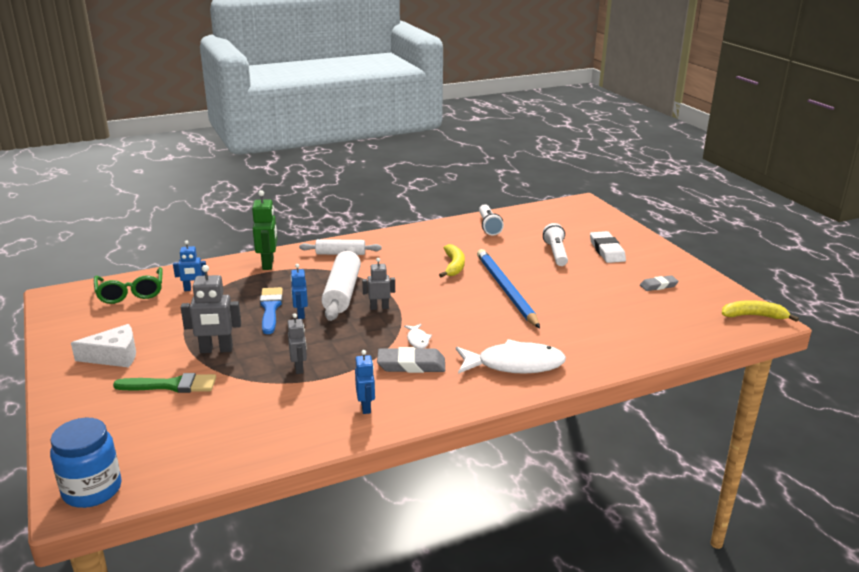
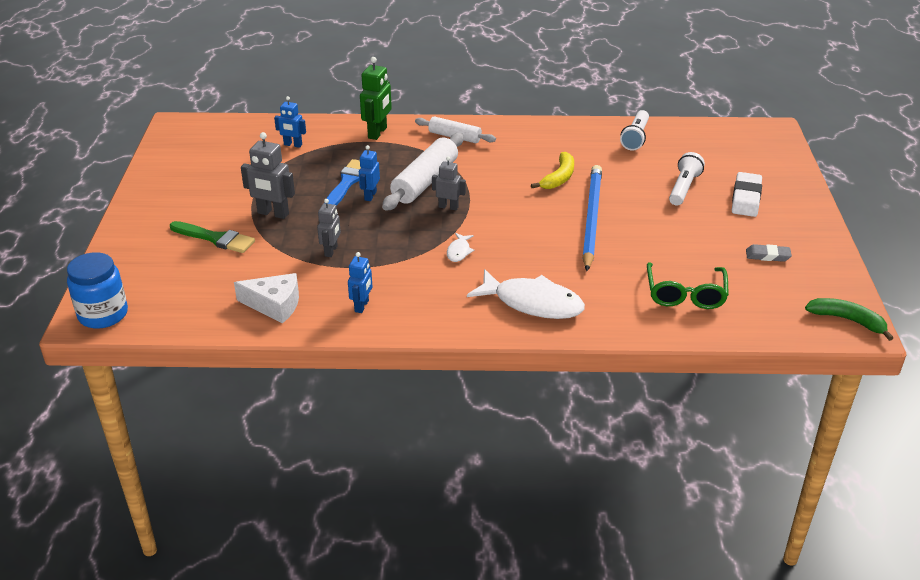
camera: 25 degrees right, 10 degrees up
white cheese [71,324,136,367] -> white cheese moved to [234,273,299,324]
green glasses [94,267,163,304] -> green glasses moved to [647,262,729,309]
grey eraser [377,347,445,373] -> none
yellow banana [722,300,799,322] -> green banana [805,298,893,341]

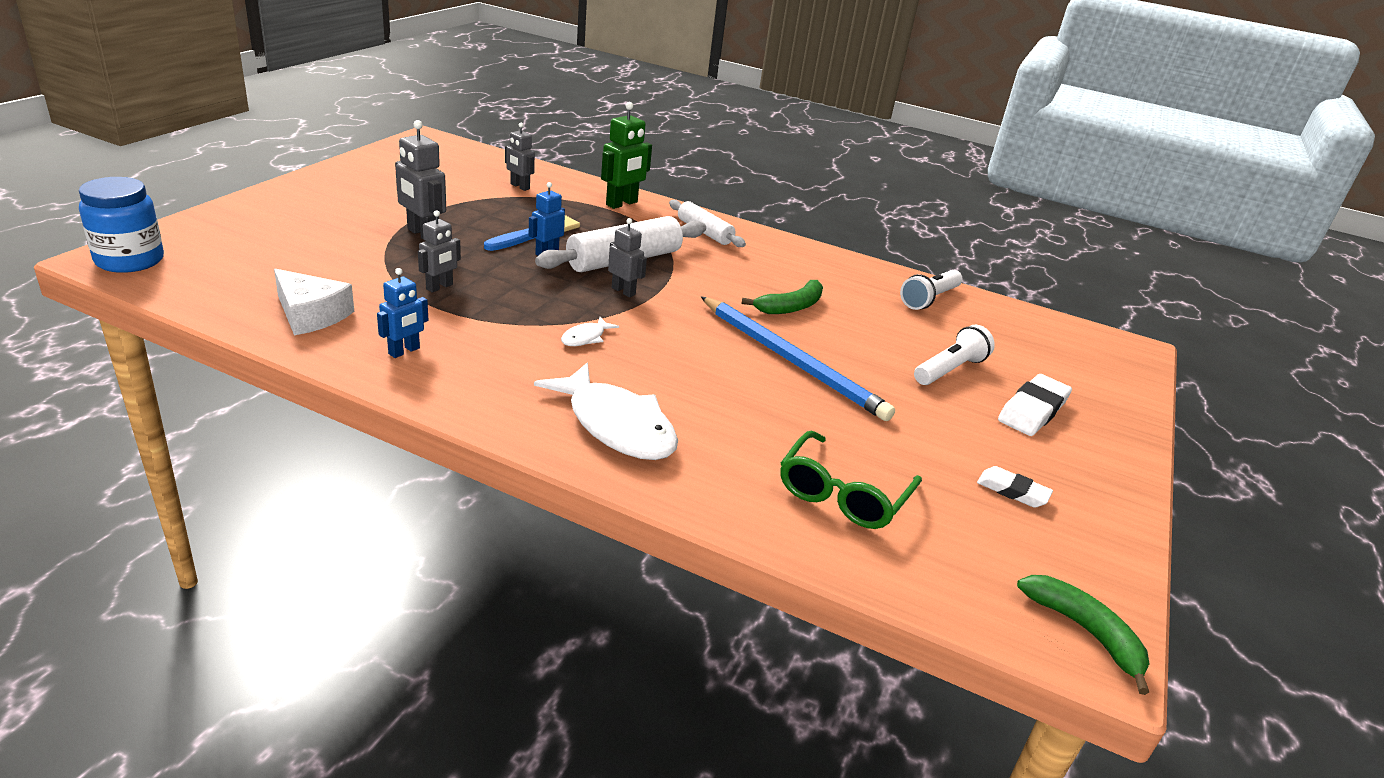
camera: 20 degrees right, 5 degrees down
green brush [170,221,255,253] -> none
blue robot [274,96,306,148] -> grey robot [505,123,535,191]
yellow banana [531,152,574,189] -> green banana [741,280,823,314]
blue pencil [582,165,602,271] -> blue pencil turned 105 degrees clockwise [701,296,895,421]
grey eraser [746,244,792,262] -> white eraser [977,466,1053,508]

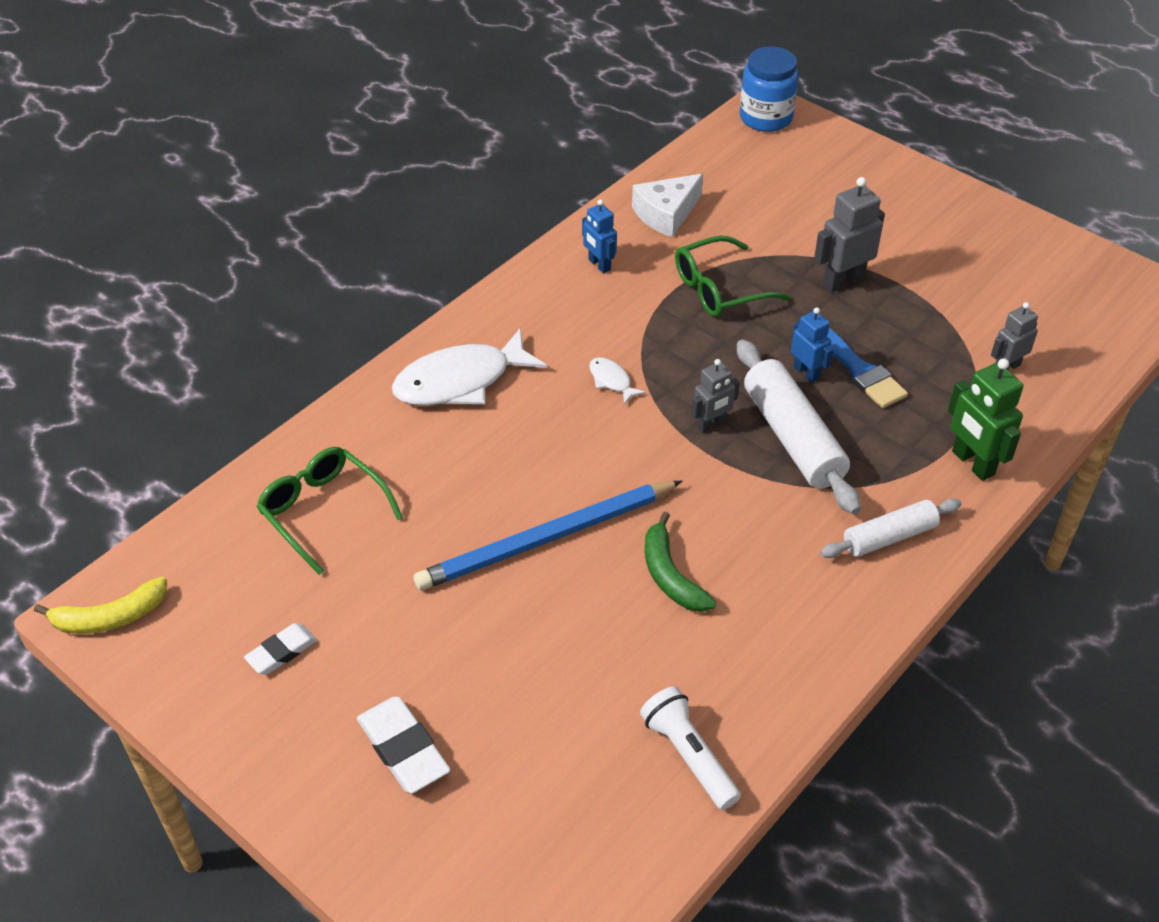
camera: 110 degrees right, 15 degrees up
grey robot [418,210,461,293] -> green glasses [675,235,791,317]
white flashlight [914,325,995,385] -> none
green banana [1017,575,1150,695] -> yellow banana [34,577,167,634]

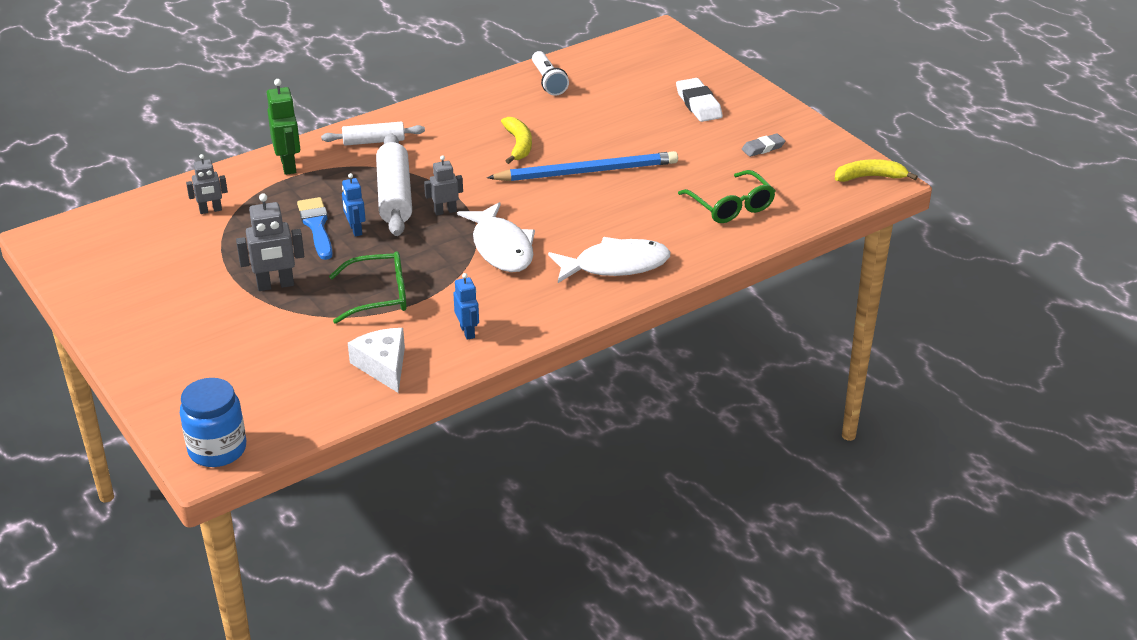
camera: 165 degrees left, 10 degrees down
white eraser [244,623,317,674] -> grey eraser [742,133,786,157]
white fish [589,357,646,405] -> white fish [457,202,535,272], size x2.25
white cheese [632,174,703,237] -> white cheese turned 90 degrees counterclockwise [348,328,405,393]
green banana [645,511,716,612] -> yellow banana [501,117,532,164]

